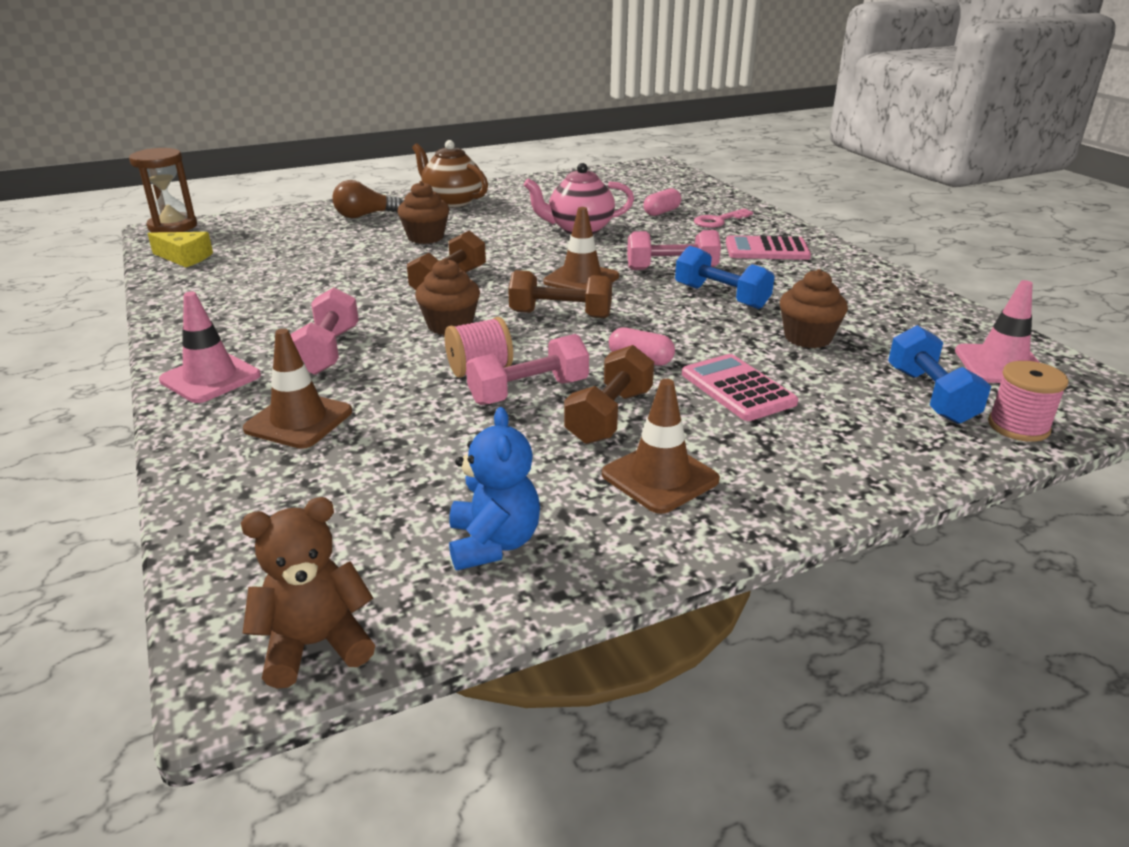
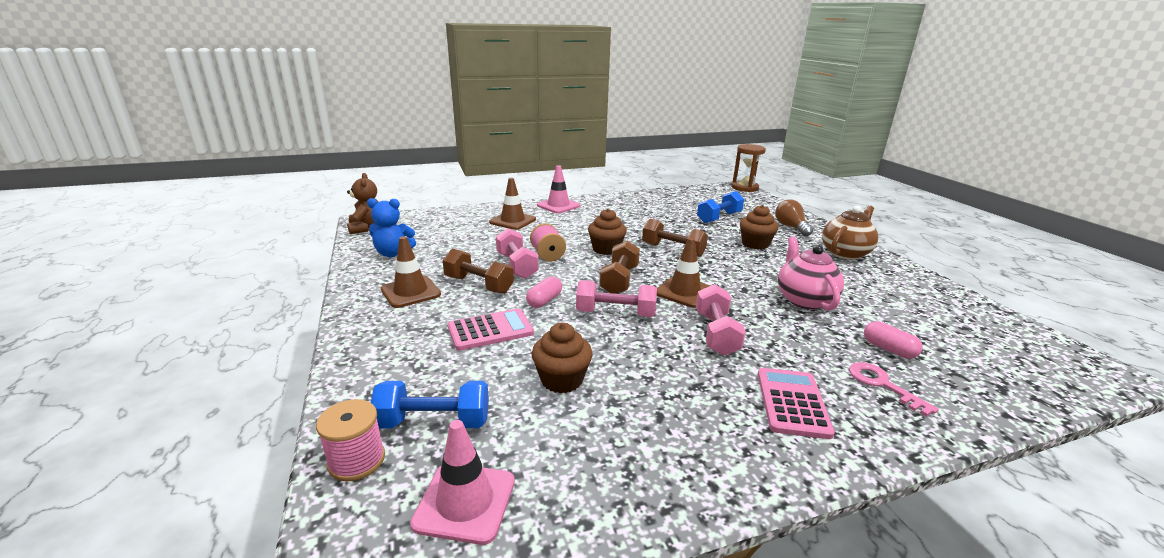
camera: 95 degrees right, 5 degrees down
yellow cheese [147,232,213,267] -> none
pink dumbbell [291,287,359,375] -> pink dumbbell moved to [576,280,657,317]
blue dumbbell [675,246,775,309] -> blue dumbbell moved to [697,191,744,223]

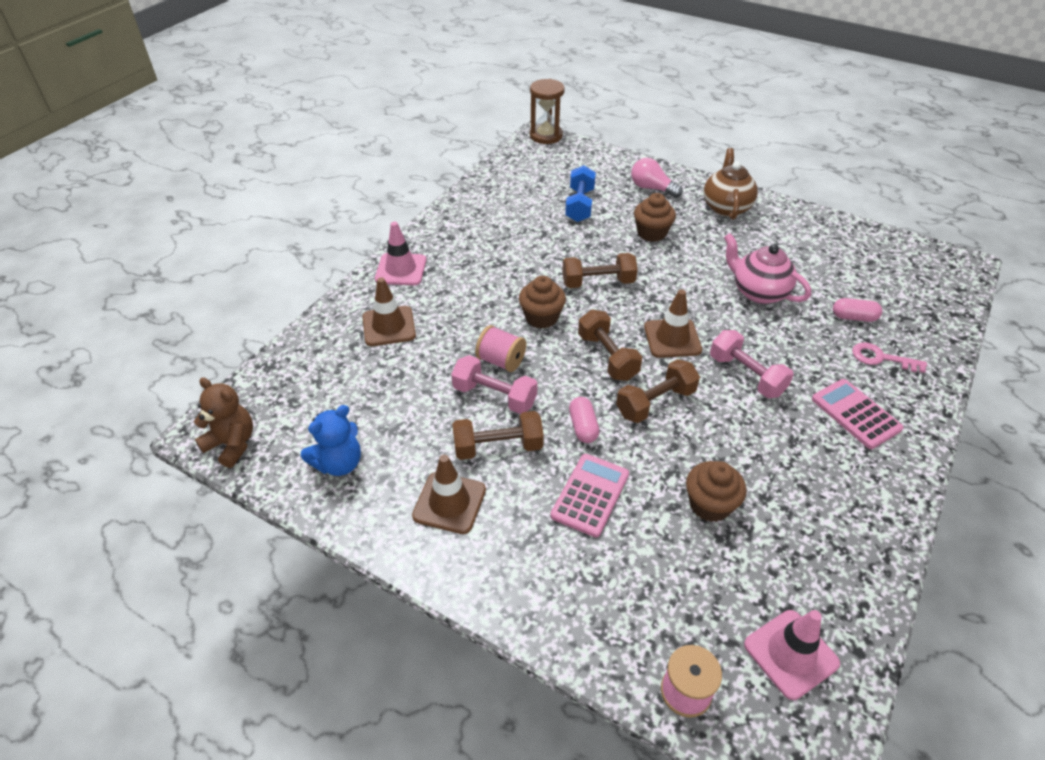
camera: 40 degrees left, 20 degrees up
blue dumbbell [371,381,489,428] -> none
pink dumbbell [576,280,657,317] -> brown dumbbell [616,359,700,423]
brown light bulb [775,199,813,236] -> pink light bulb [631,158,683,198]

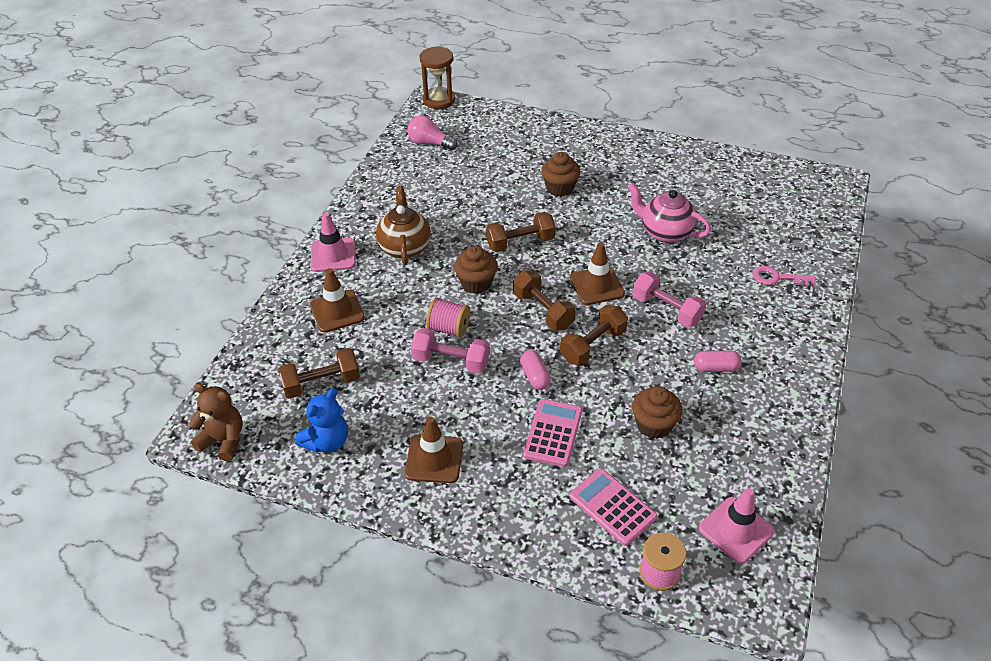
camera: 10 degrees left, 0 degrees up
brown dumbbell [452,411,544,460] -> brown dumbbell moved to [278,348,360,399]
blue dumbbell [565,165,596,222] -> none
pink light bulb [631,158,683,198] -> pink light bulb moved to [407,116,458,150]
brown teapot [703,148,758,220] -> brown teapot moved to [376,186,431,265]
pink calculator [812,379,904,449] -> pink calculator moved to [569,468,657,546]
pink capsule [833,298,882,322] -> pink capsule moved to [694,350,742,372]

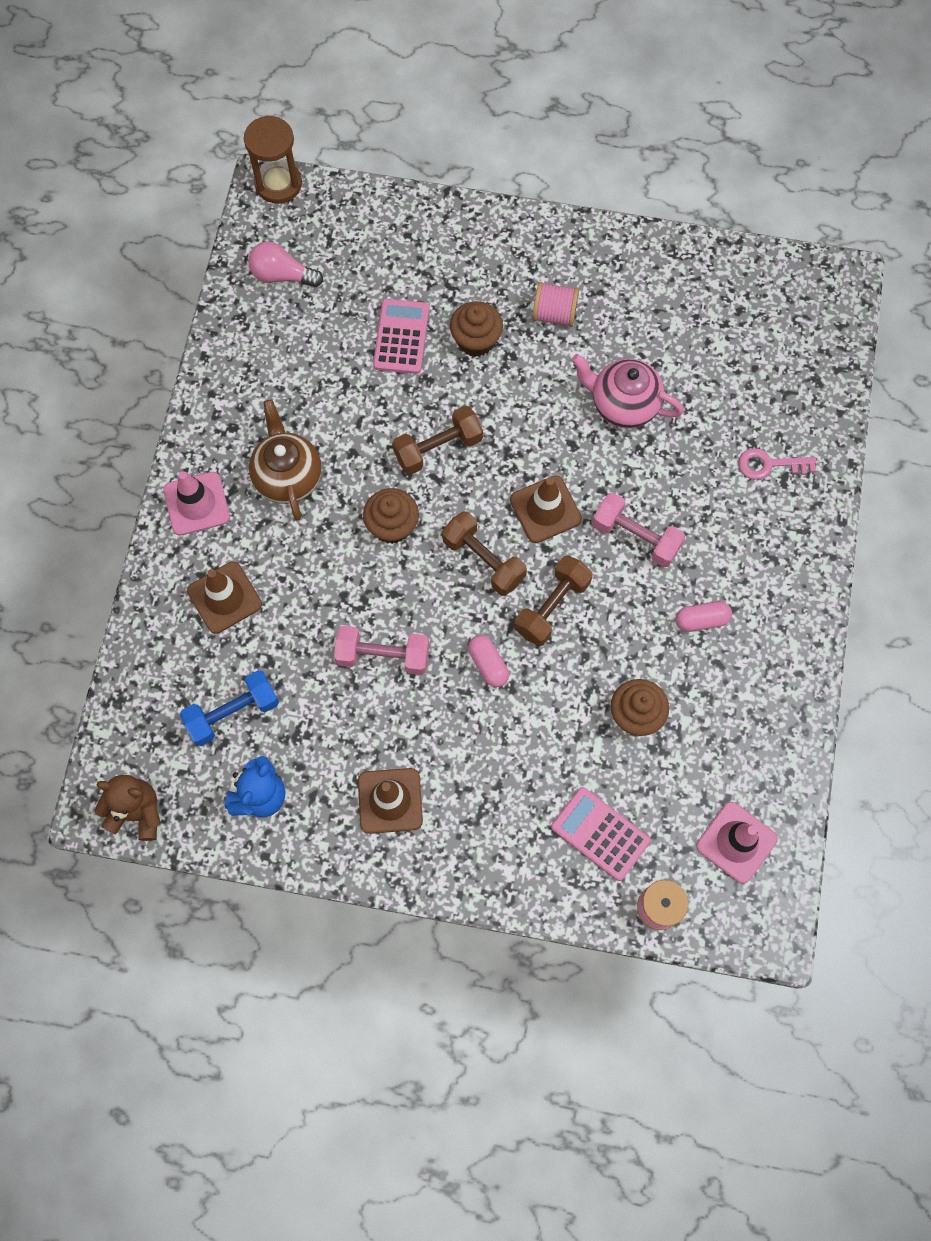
camera: 10 degrees left, 25 degrees up
brown dumbbell [278,348,360,399] -> blue dumbbell [180,670,279,746]
pink spool [426,298,470,338] -> pink spool moved to [532,282,579,327]
pink calculator [523,399,582,467] -> pink calculator moved to [373,299,429,374]

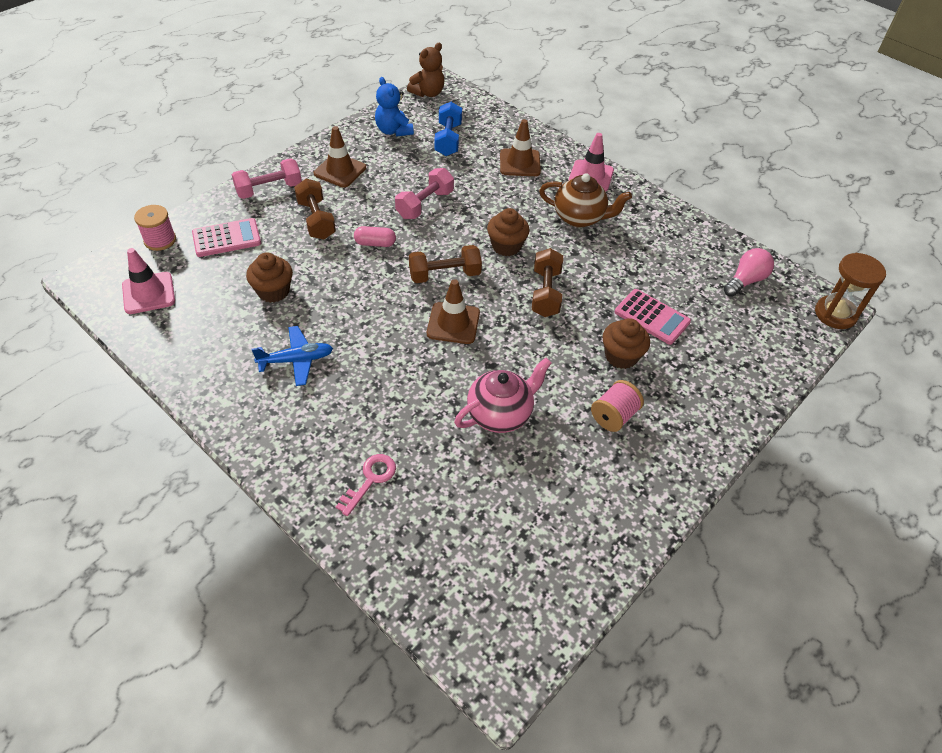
camera: 120 degrees right, 20 degrees down
brown dumbbell [515,555,593,646] -> brown dumbbell moved to [294,179,336,239]
pink dumbbell [592,493,685,567] -> pink dumbbell moved to [232,158,302,199]
pink capsule [676,601,732,632] -> blue plane [251,326,333,386]

